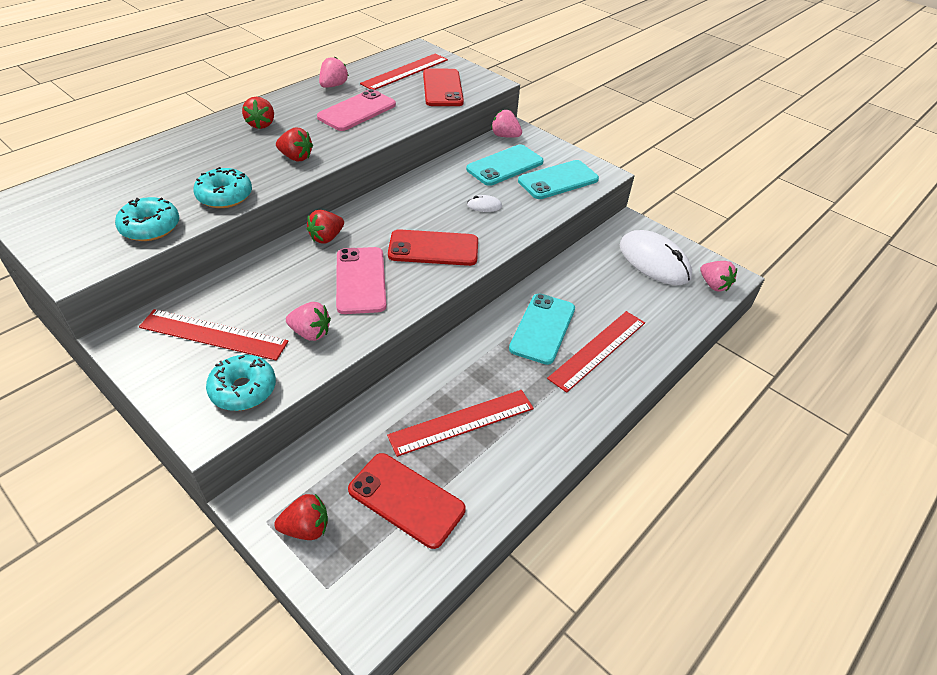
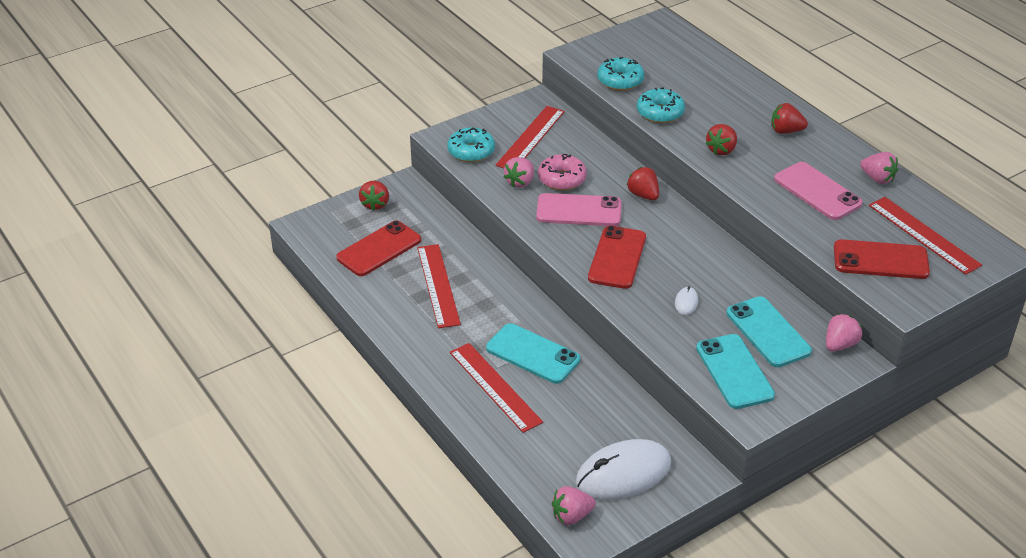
camera: 105 degrees right, 5 degrees down
none -> pink donut [538,154,587,191]

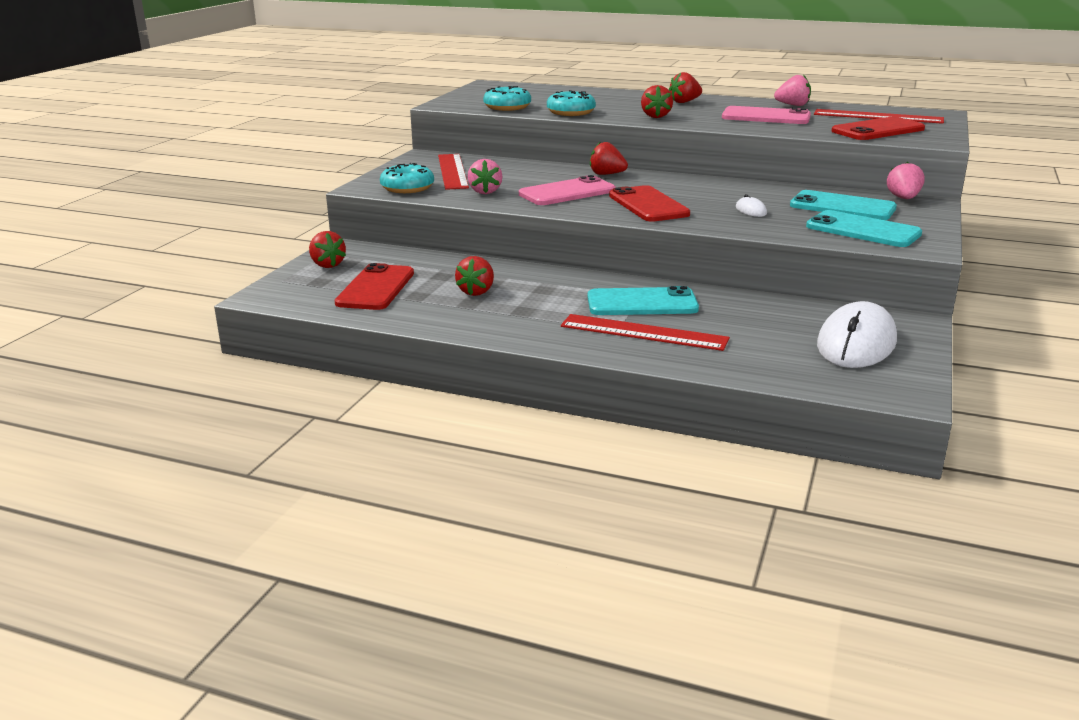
camera: 35 degrees left, 15 degrees down
red ruler [417,244,461,328] -> red strawberry [455,256,494,296]
pink donut [538,154,587,191] -> none
pink strawberry [552,486,596,525] -> none

